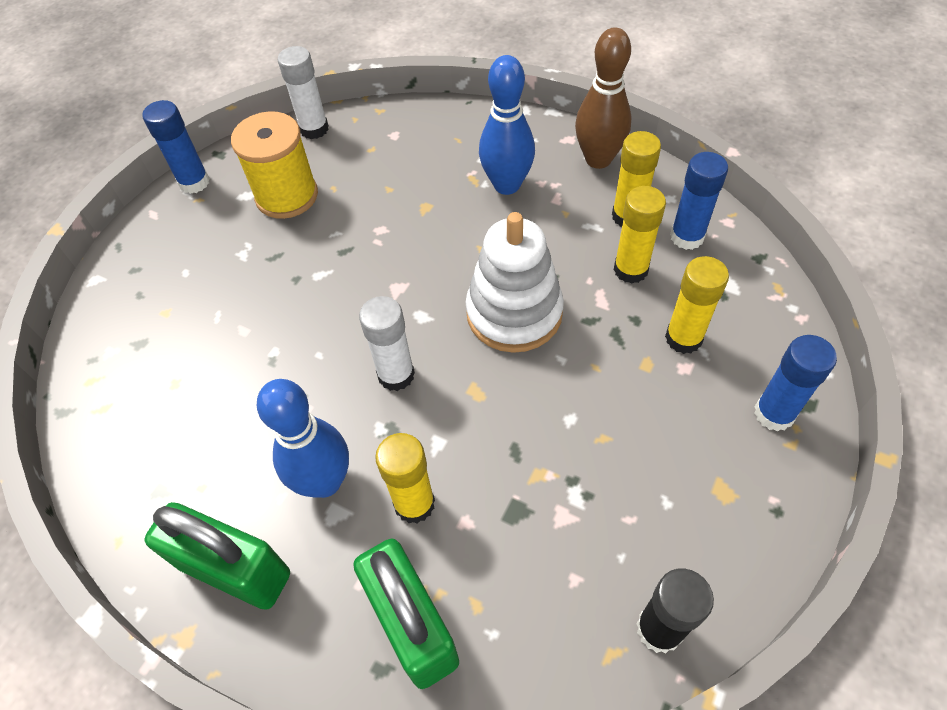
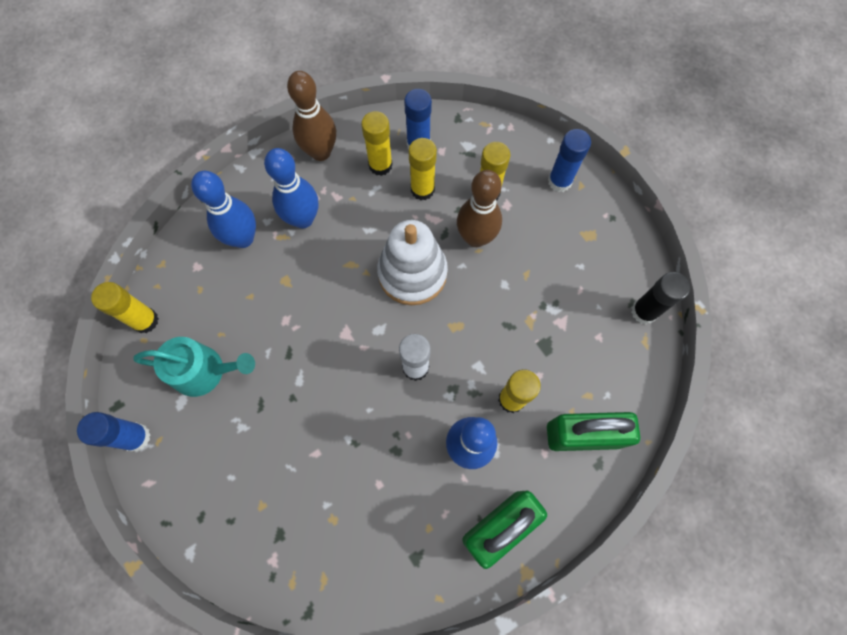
camera: 65 degrees left, 15 degrees up
yellow spool [231,112,318,219] -> turquoise watering can [133,337,255,397]
white glue stick [278,46,329,139] -> yellow glue stick [91,282,159,333]
none -> blue bowling pin [191,171,256,248]
none -> brown bowling pin [457,170,502,247]

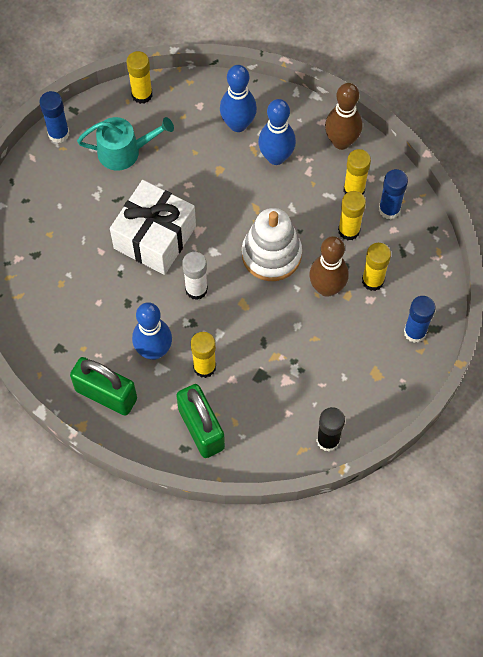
camera: 65 degrees right, 5 degrees down
turquoise watering can [133,337,255,397] -> turquoise watering can turned 75 degrees counterclockwise [77,117,174,170]
none -> white gift [110,180,196,275]

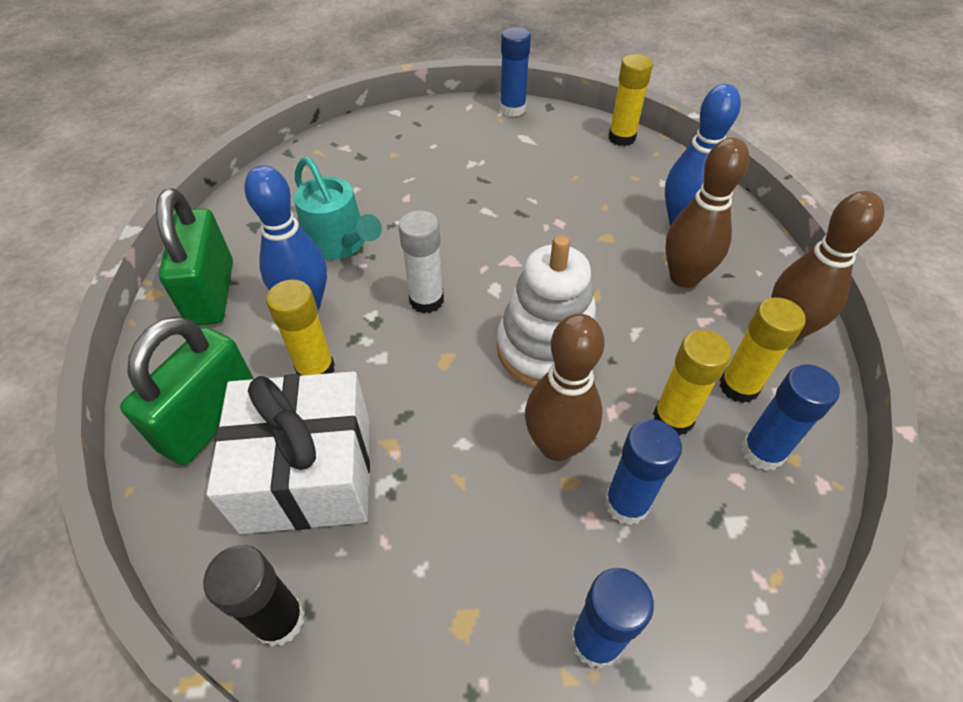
camera: 55 degrees right, 15 degrees down
turquoise watering can [77,117,174,170] -> turquoise watering can moved to [294,157,382,260]
white gift [110,180,196,275] -> white gift moved to [206,371,370,534]
blue bowling pin [258,99,296,165] -> brown bowling pin [665,138,749,288]
yellow glue stick [362,243,391,291] -> blue glue stick [605,419,682,525]

